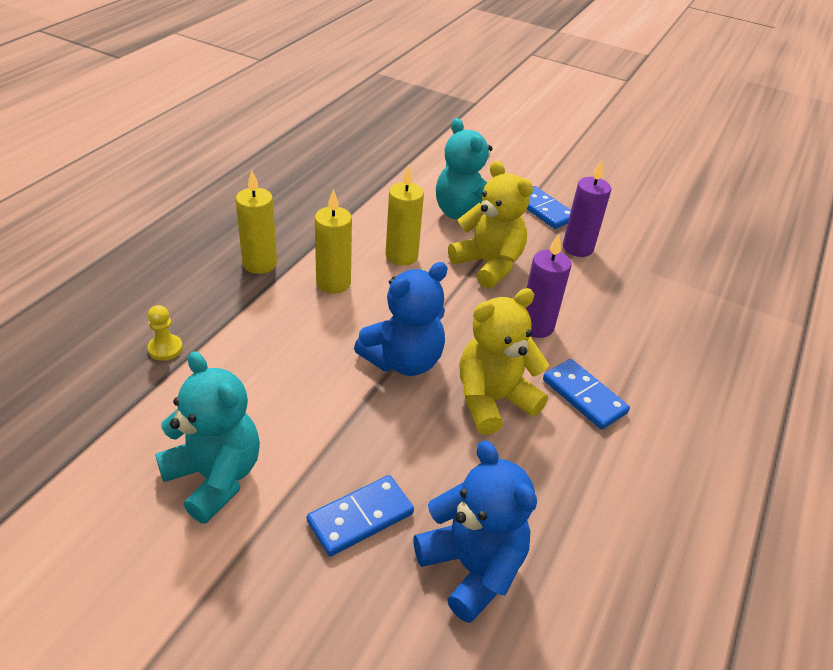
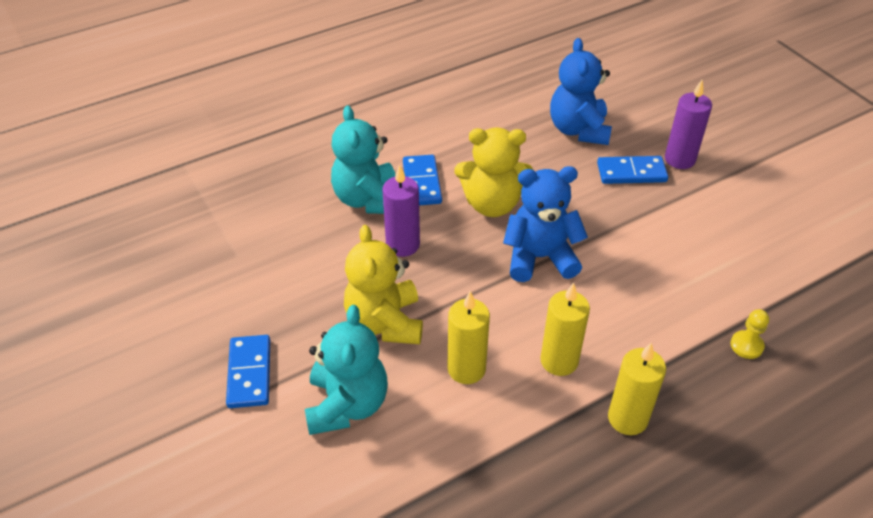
camera: 145 degrees left, 5 degrees up
turquoise teddy bear [155,351,260,524] -> turquoise teddy bear moved to [331,106,395,214]
purple candle [563,160,611,257] -> purple candle moved to [665,80,712,169]

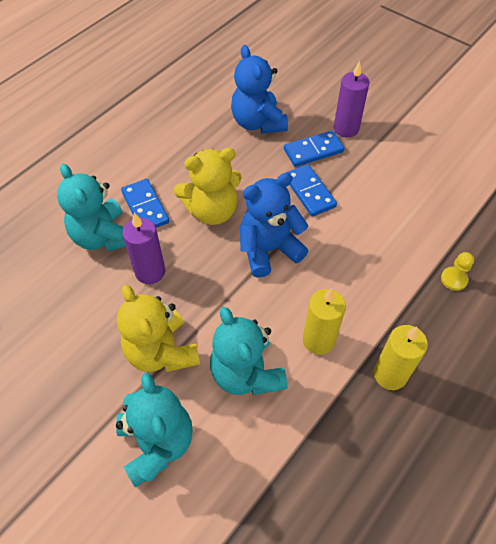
camera: 20 degrees left, 10 degrees up
blue domino [226,335,270,408] -> blue domino moved to [286,164,337,217]
yellow candle [447,291,490,384] -> turquoise teddy bear [210,307,288,395]

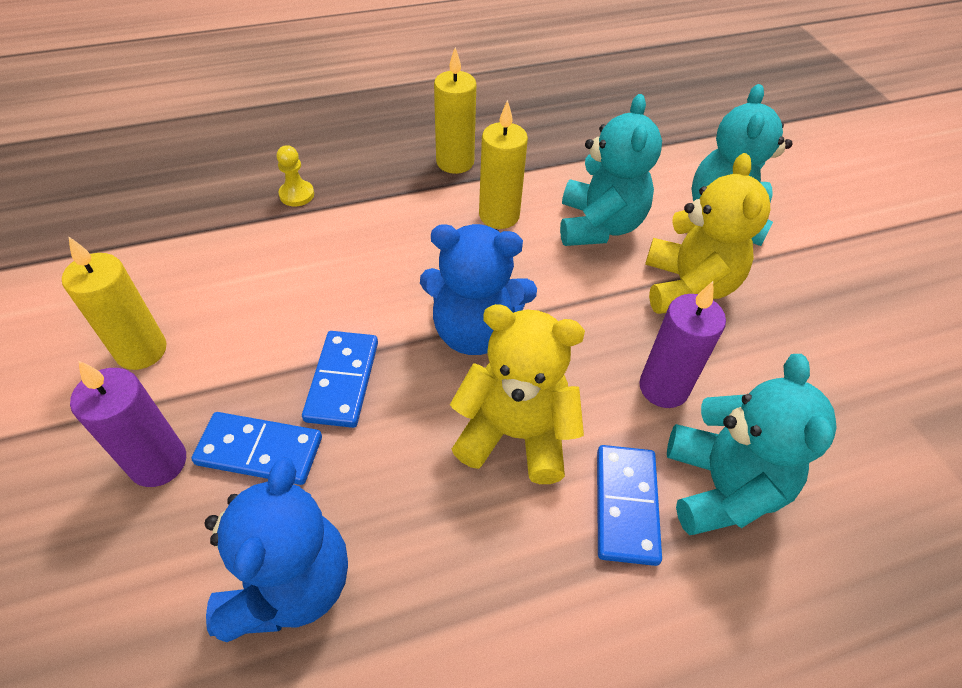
camera: 150 degrees left, 5 degrees down
none -> yellow candle [62,236,167,370]

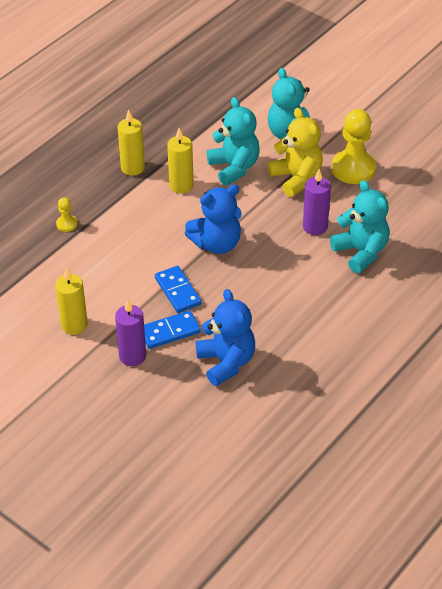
camera: 30 degrees left, 5 degrees down
yellow teddy bear [450,304,585,484] -> none
blue domino [597,445,662,566] -> none
none -> yellow pawn [331,109,376,184]

